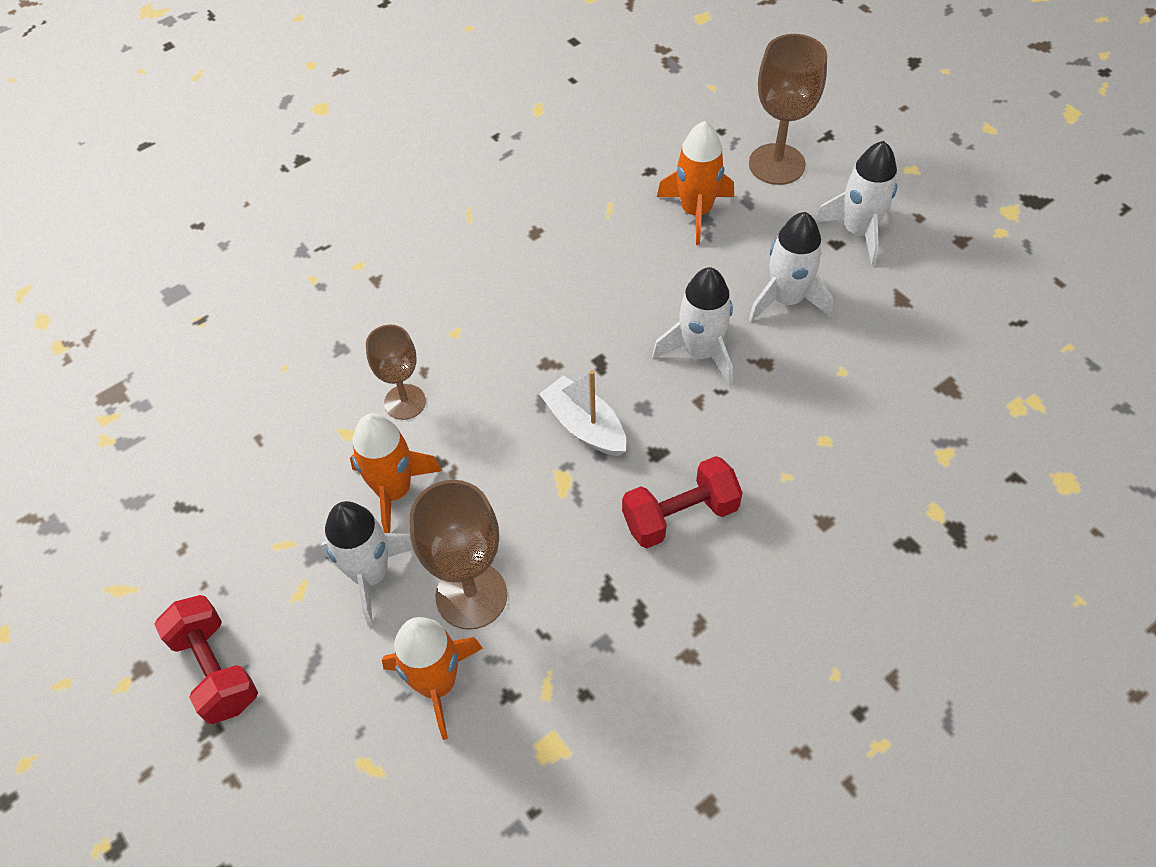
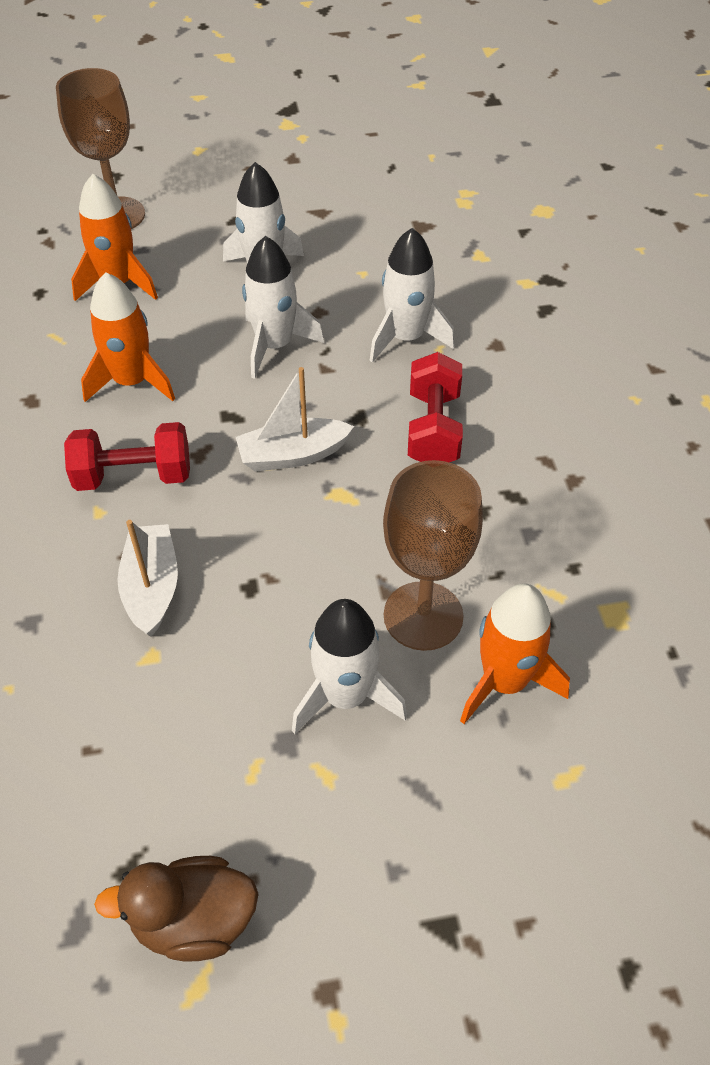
camera: 65 degrees left, 5 degrees down
red dumbbell [154,595,258,724] -> red dumbbell moved to [64,422,190,491]
orange rocket [350,413,442,533] -> orange rocket moved to [81,272,175,402]
brown goblet [366,325,426,420] -> white boat [117,520,178,637]
white rocket [815,141,897,266] -> white rocket moved to [370,228,455,363]
none -> brown duck [94,856,258,962]

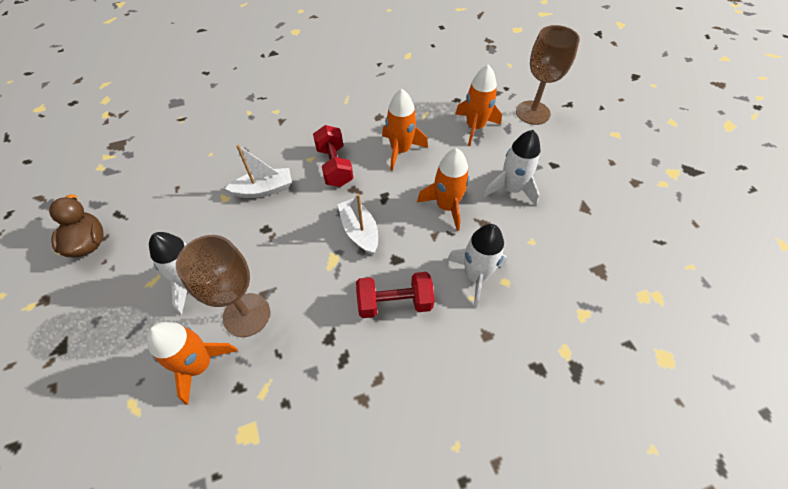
camera: 80 degrees right, 5 degrees up
white rocket [242,236,324,379] -> orange rocket [417,148,470,231]

